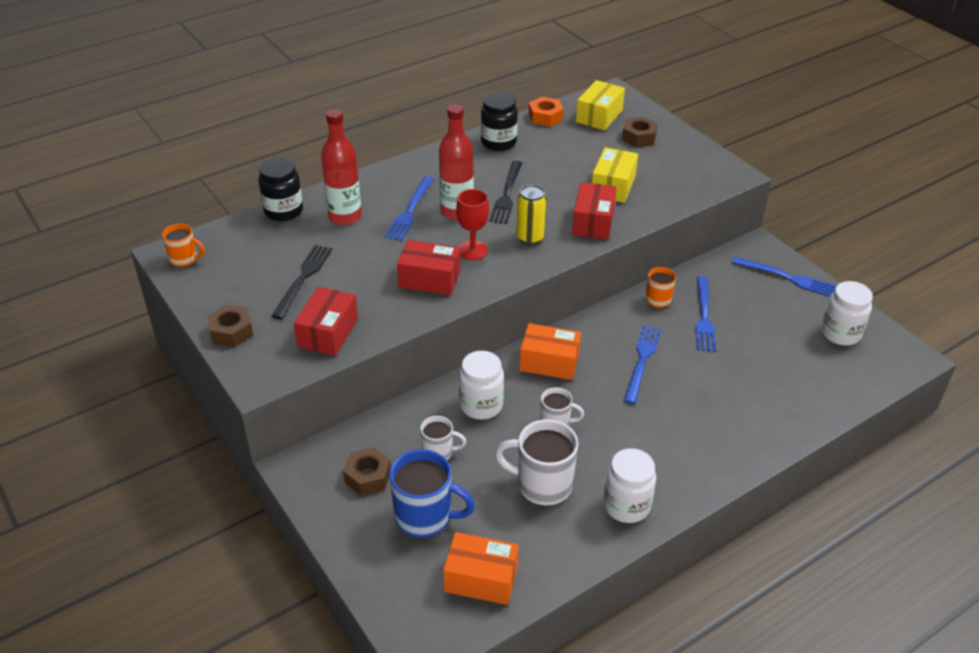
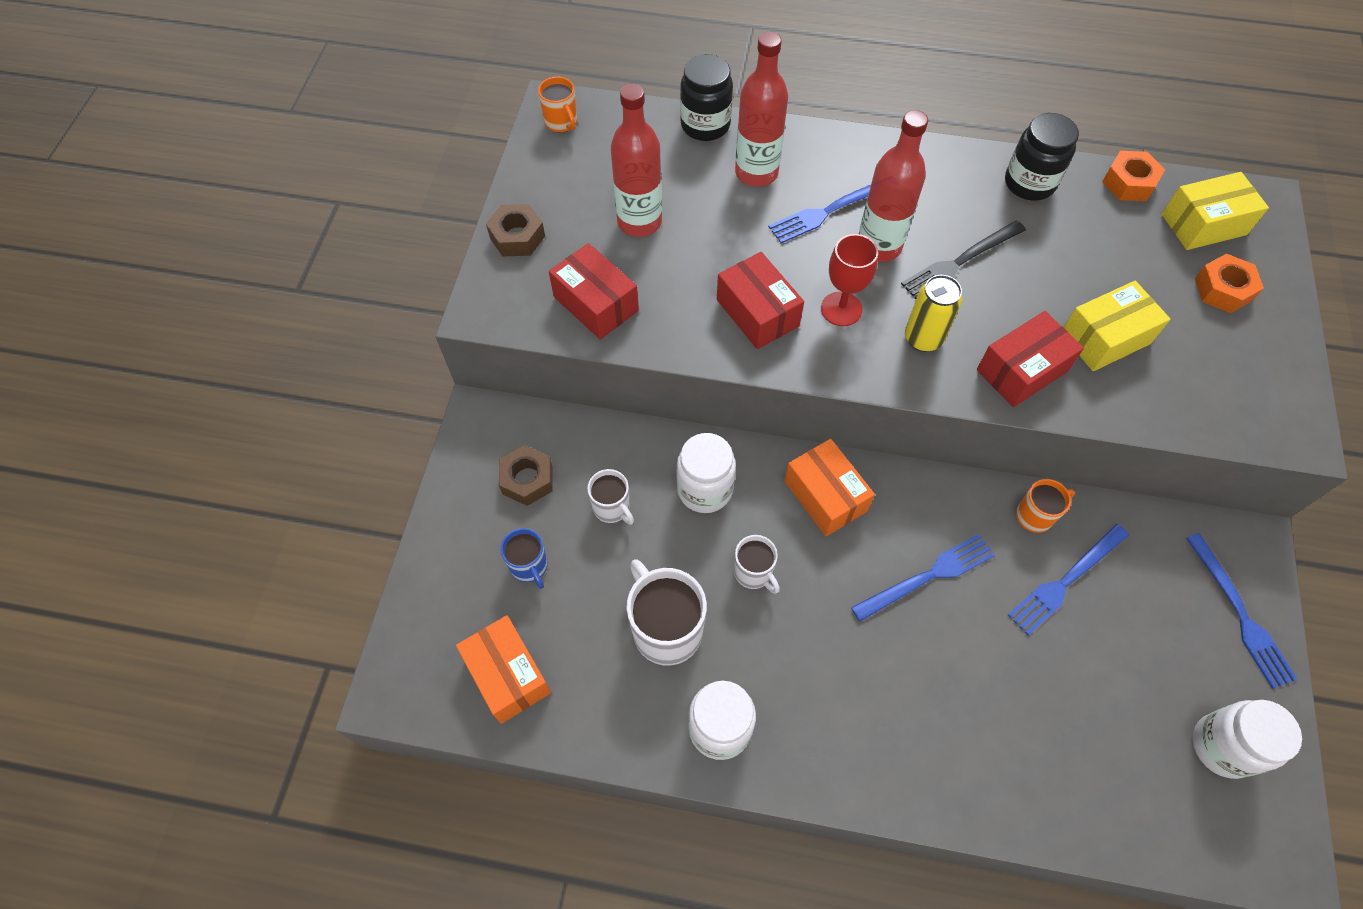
camera: 45 degrees right, 20 degrees up
black fork [272,245,332,319] -> red bottle [611,84,662,237]
red box [294,287,358,356] -> red box turned 75 degrees clockwise [549,243,639,340]
blue mug [389,449,475,538] -> blue mug [500,528,548,589], size x0.57
brown nut [622,116,658,147] -> orange nut [1195,254,1264,313]

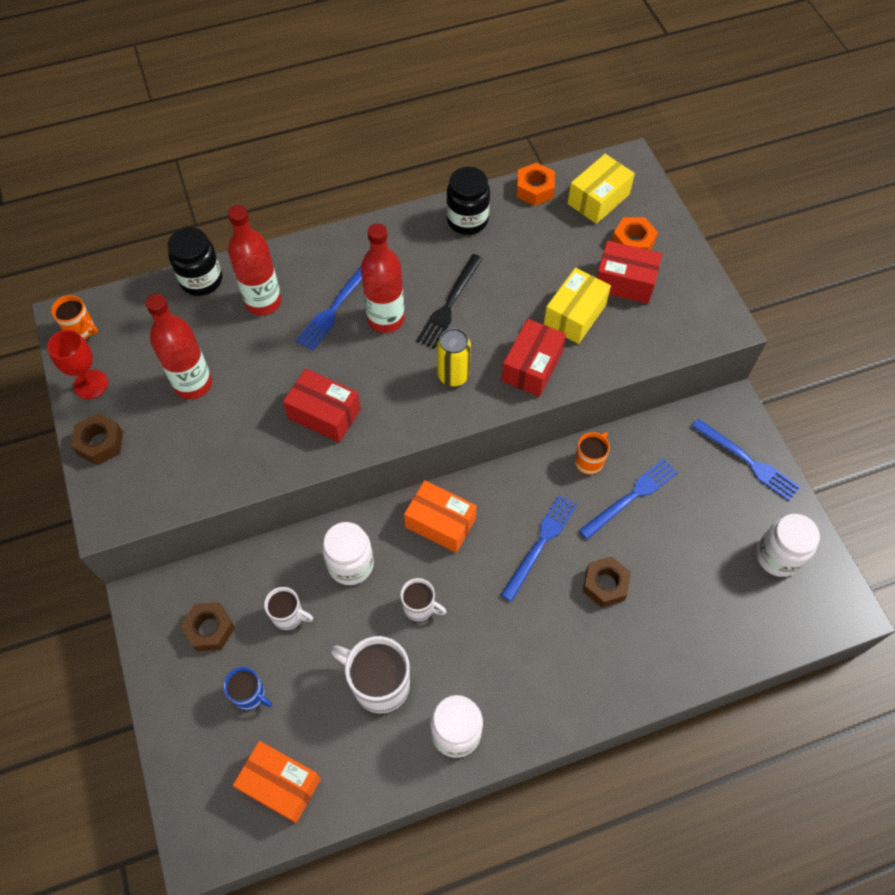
camera: 30 degrees left, 0 degrees up
red box [549,243,639,340] -> red box moved to [597,241,662,304]
red goblet [821,234,878,326] -> red goblet moved to [47,330,108,399]
blue fork [1008,524,1129,635] -> blue fork turned 150 degrees counterclockwise [579,459,678,540]
none -> brown nut [583,556,631,608]

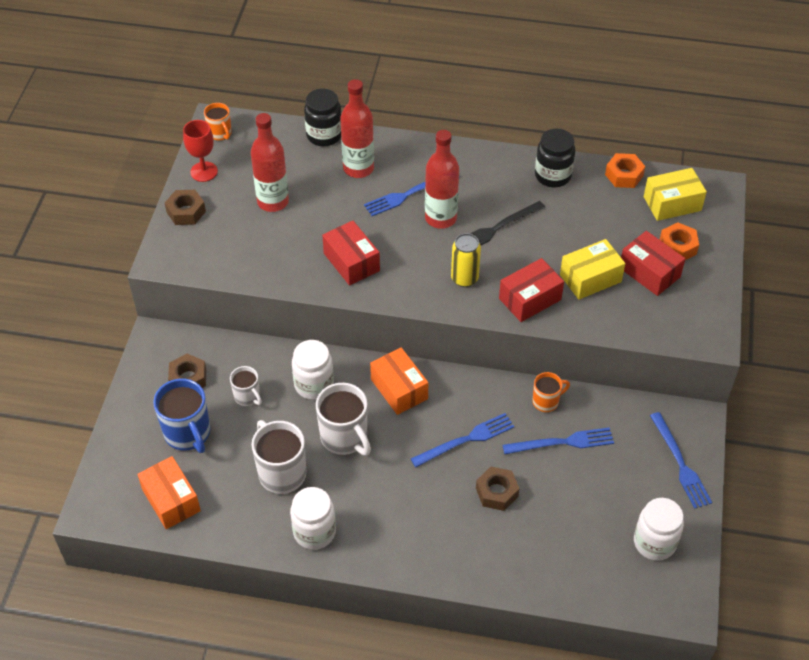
camera: 30 degrees right, 10 degrees down
blue mug [223,667,272,710] -> blue mug [153,378,210,453], size x1.75
white mug [400,578,447,621] -> white mug [316,383,371,456], size x1.75

